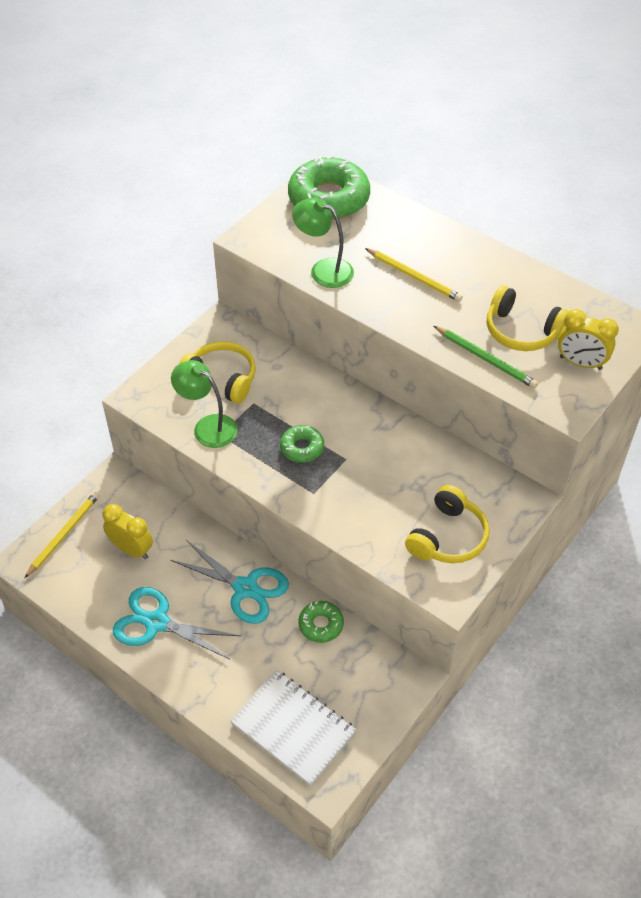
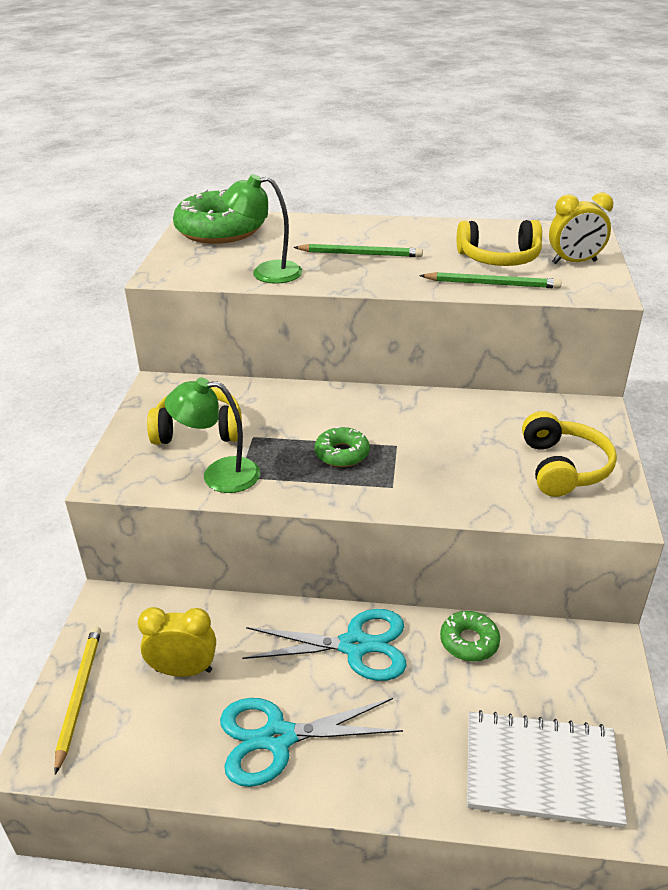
camera: 30 degrees left, 15 degrees down
yellow pencil [365,248,463,302] -> green pencil [293,244,423,257]

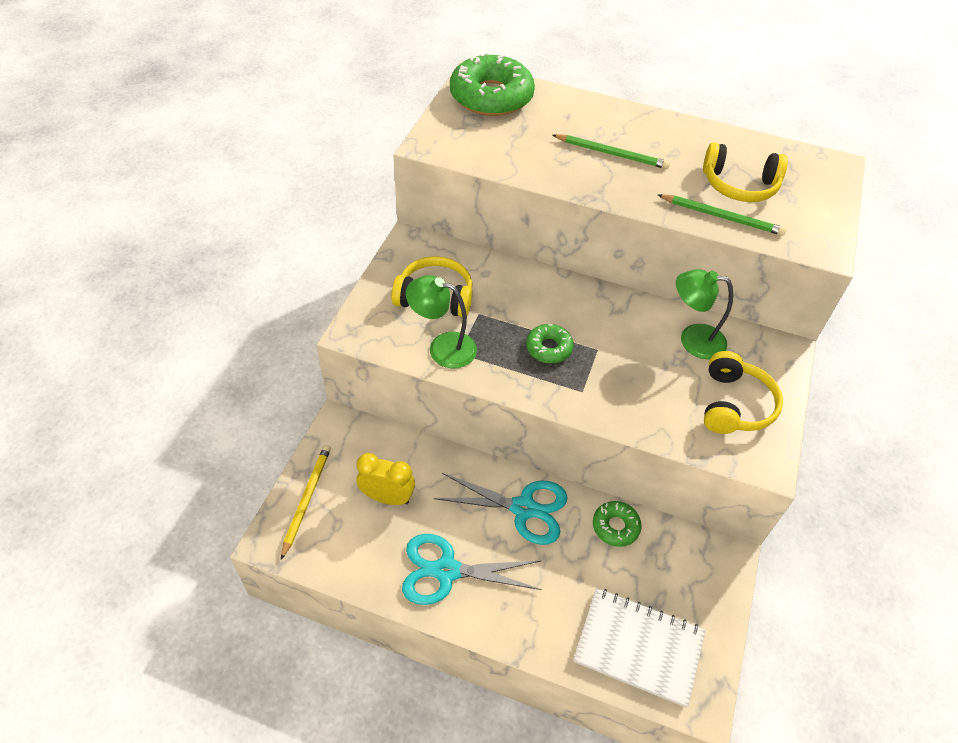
camera: 10 degrees right, 15 degrees up
green lamp [222,174,303,284] -> green lamp moved to [676,269,733,359]
yellow clock [549,193,613,264] -> none

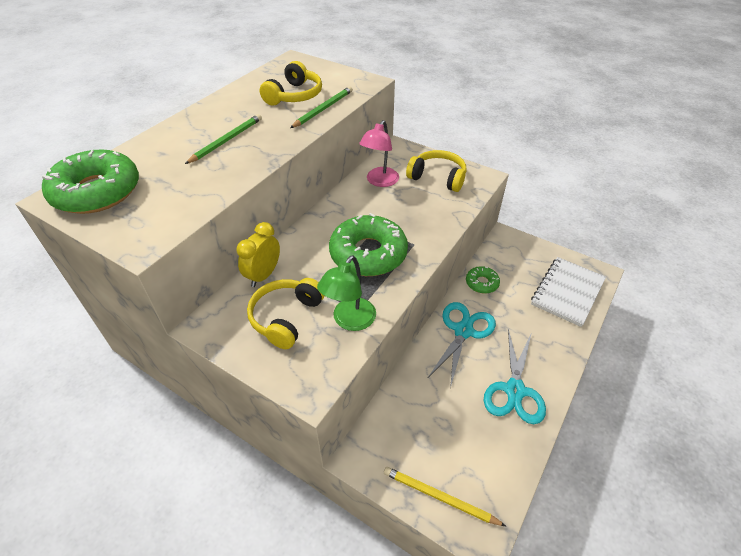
camera: 75 degrees left, 5 degrees down
yellow clock [356,453,415,505] -> yellow clock moved to [236,222,280,287]
green donut [526,324,574,363] -> green donut [329,213,408,276], size x2.02
green lamp [676,269,733,359] -> pink lamp [359,120,399,187]

